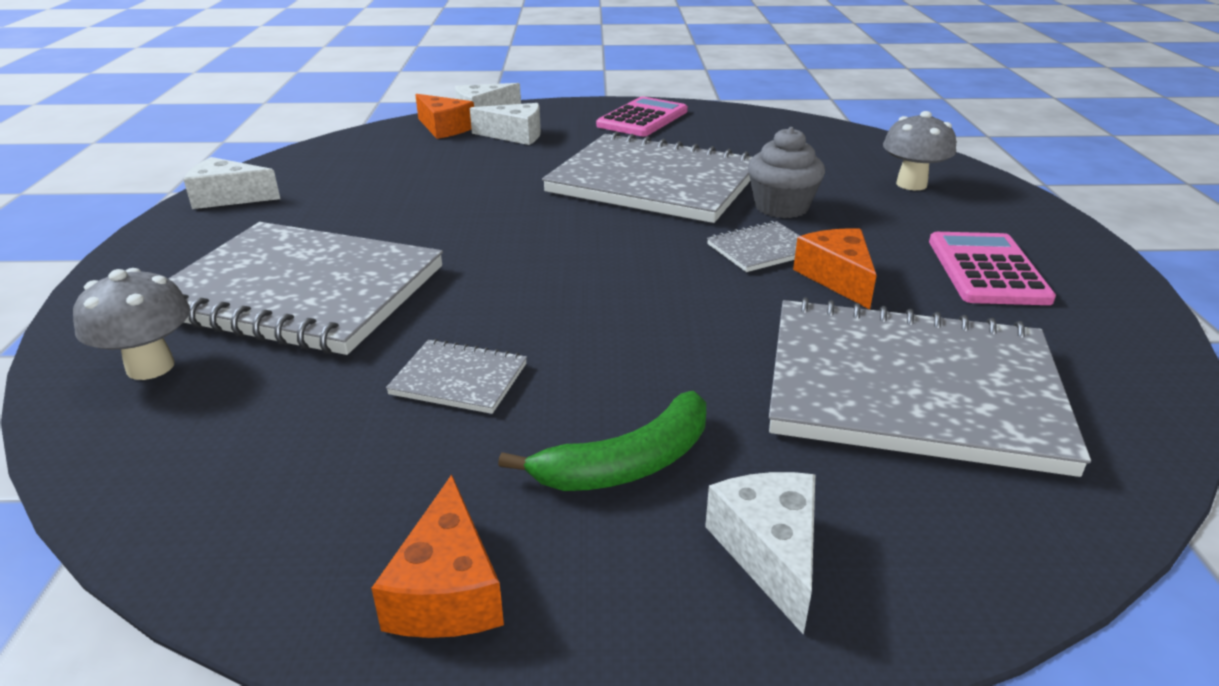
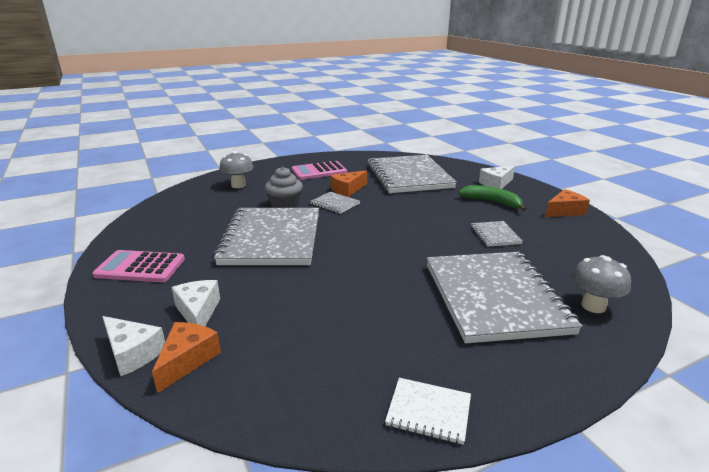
camera: 115 degrees left, 5 degrees down
white cheese [184,157,280,209] -> white notebook [385,378,471,445]

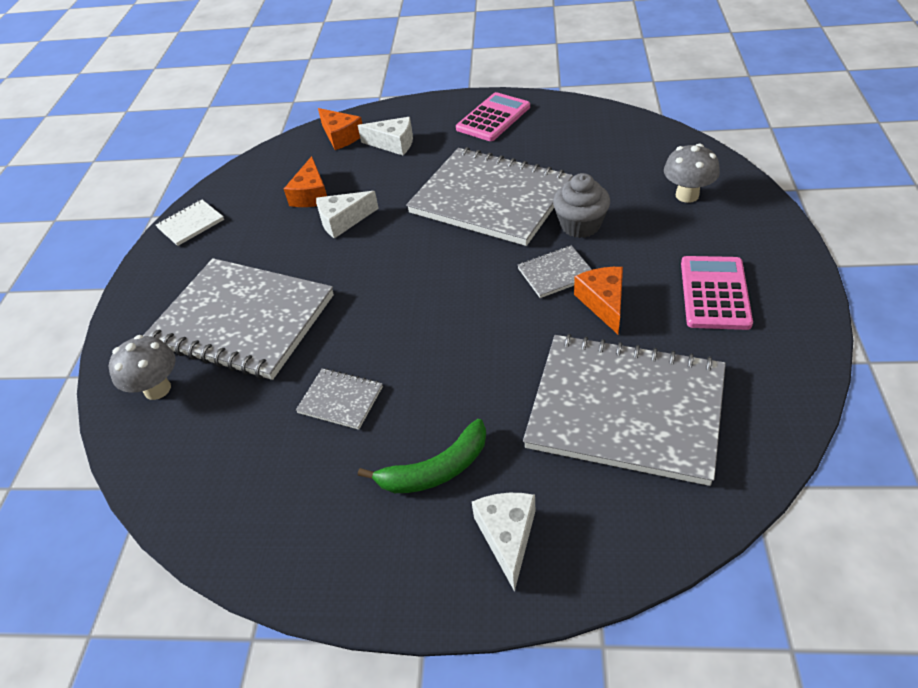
camera: 125 degrees right, 20 degrees up
white cheese [102,316,165,376] -> white cheese moved to [316,191,379,238]
orange cheese [545,189,590,217] -> orange cheese moved to [284,156,327,207]

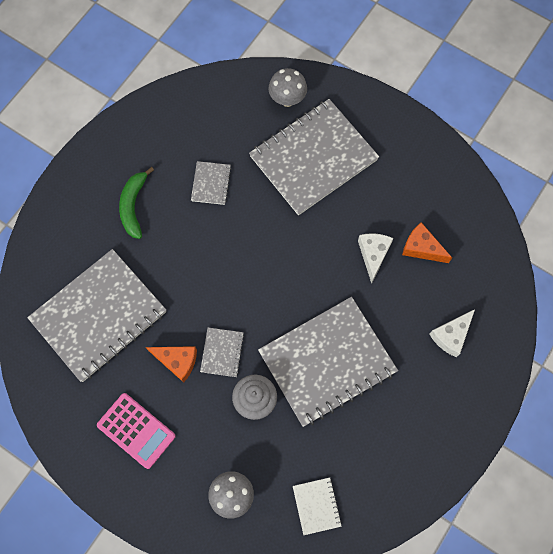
camera: 115 degrees right, 25 degrees up
white notebook [156,200,224,246] -> white notebook moved to [293,478,342,535]
grey notebook [296,368,383,430] -> grey notebook turned 45 degrees counterclockwise [191,161,231,205]
orange cheese [318,108,362,150] -> none
pink calculator [456,92,530,141] -> none
white cheese [472,493,535,592] -> none

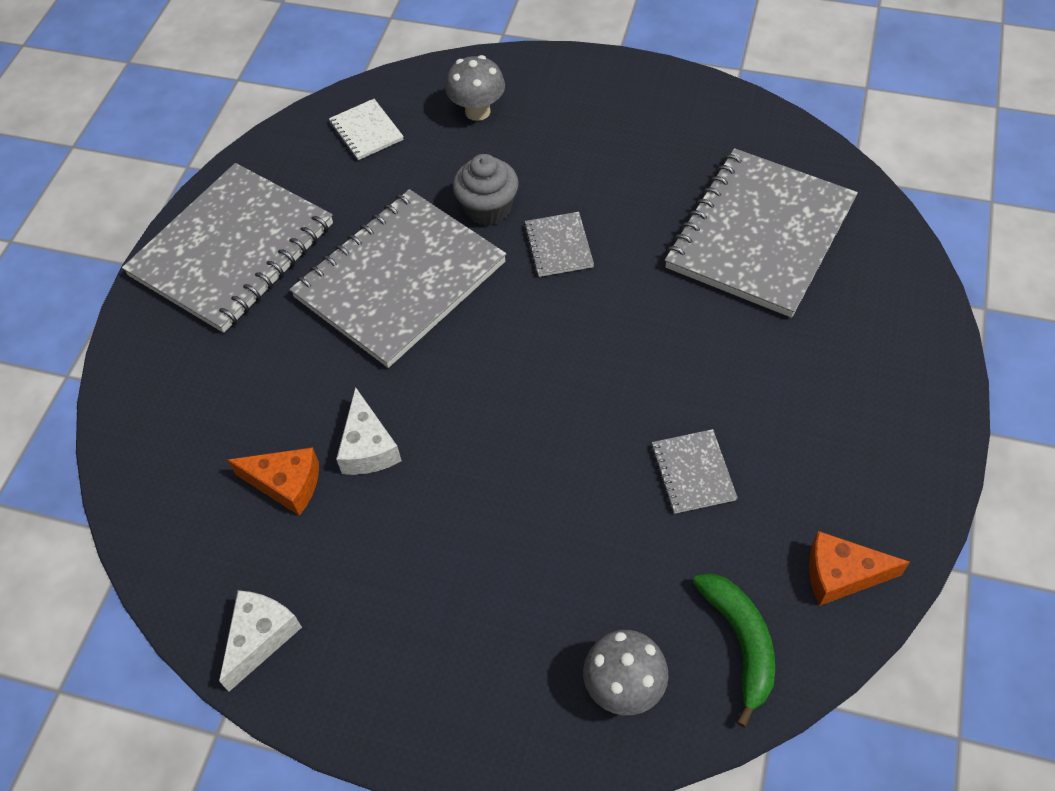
camera: 165 degrees right, 15 degrees down
pink calculator [97,393,175,469] -> none
green banana [119,167,154,239] -> green banana moved to [693,573,775,727]
orange cheese [146,346,197,383] -> orange cheese moved to [809,531,910,606]
grey notebook [249,99,379,215] -> grey notebook moved to [122,163,333,333]
white cheese [429,309,475,357] -> white cheese moved to [219,590,302,692]

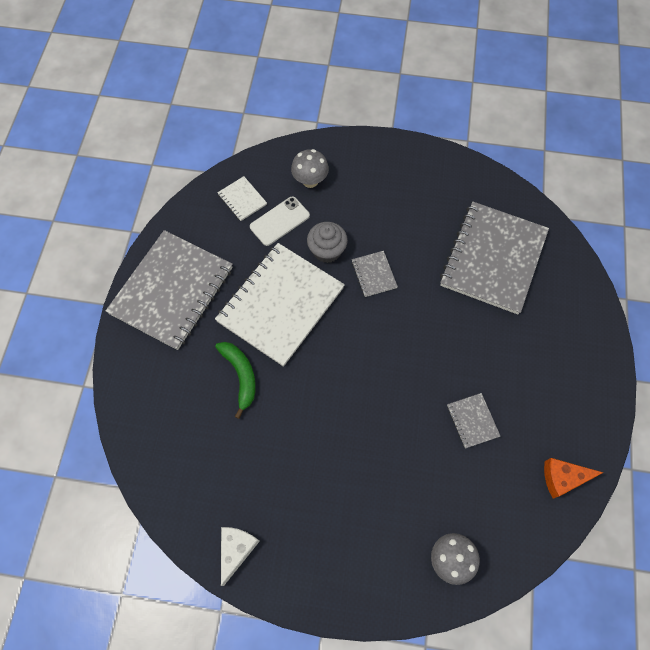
camera: 10 degrees left, 10 degrees up
orange cheese [227,447,319,516] -> none
grey notebook [289,189,506,368] -> white notebook [215,243,345,367]
white cheese [336,387,402,475] -> none
green banana [693,573,775,727] -> green banana moved to [215,342,256,419]
none -> white phone [250,197,310,246]

